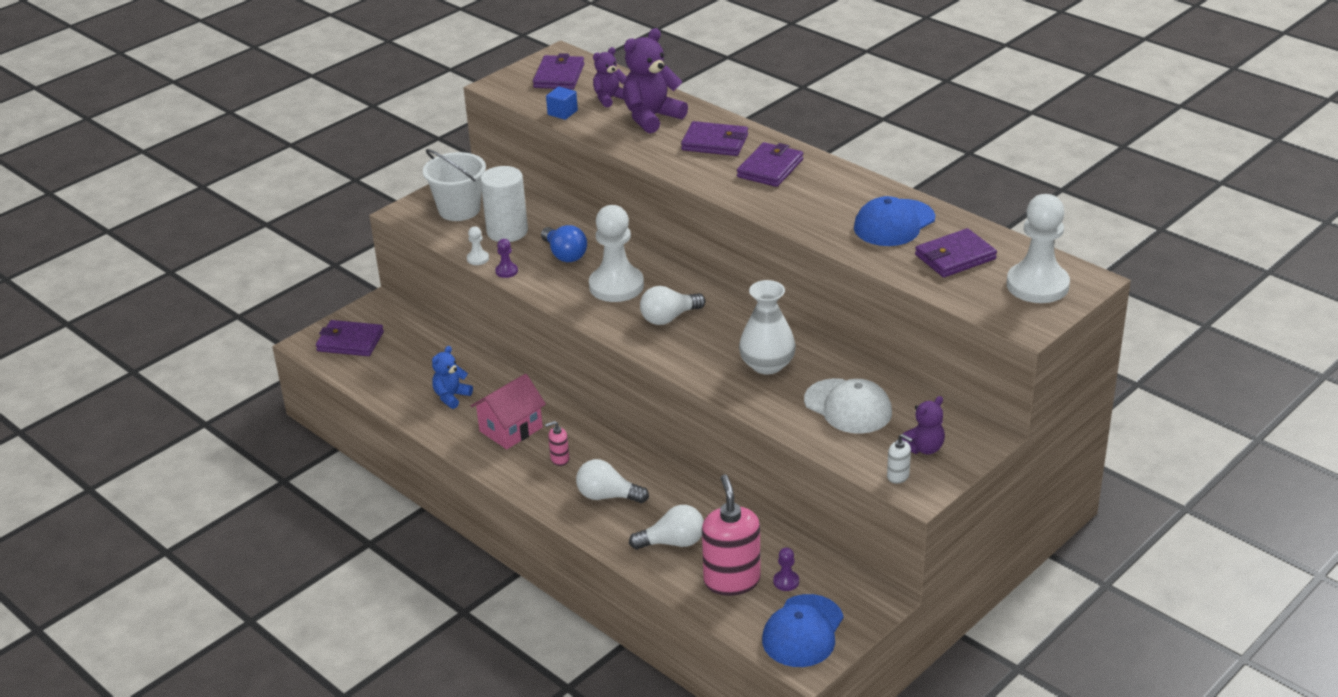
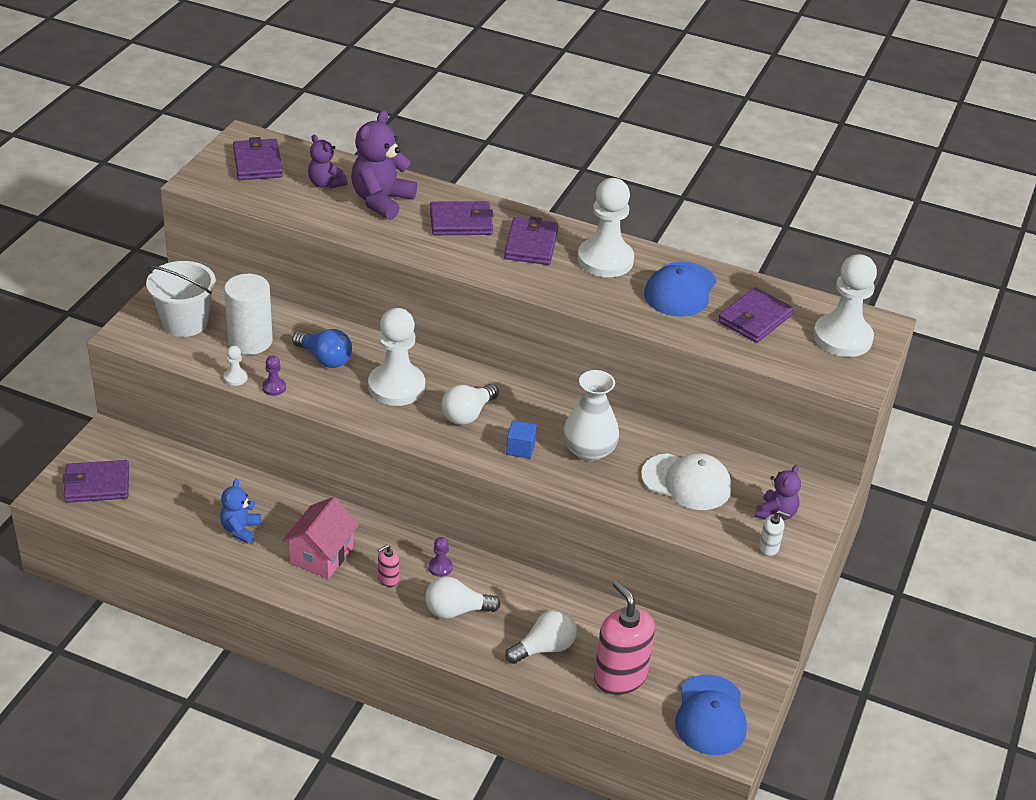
camera: 25 degrees left, 5 degrees up
blue cube [546,86,578,120] -> blue cube moved to [506,421,537,459]
purple teddy bear [593,47,626,108] -> purple teddy bear turned 75 degrees counterclockwise [308,135,348,189]
purple pawn [773,547,799,591] -> purple pawn moved to [428,537,453,577]
none -> white pawn [577,178,634,277]

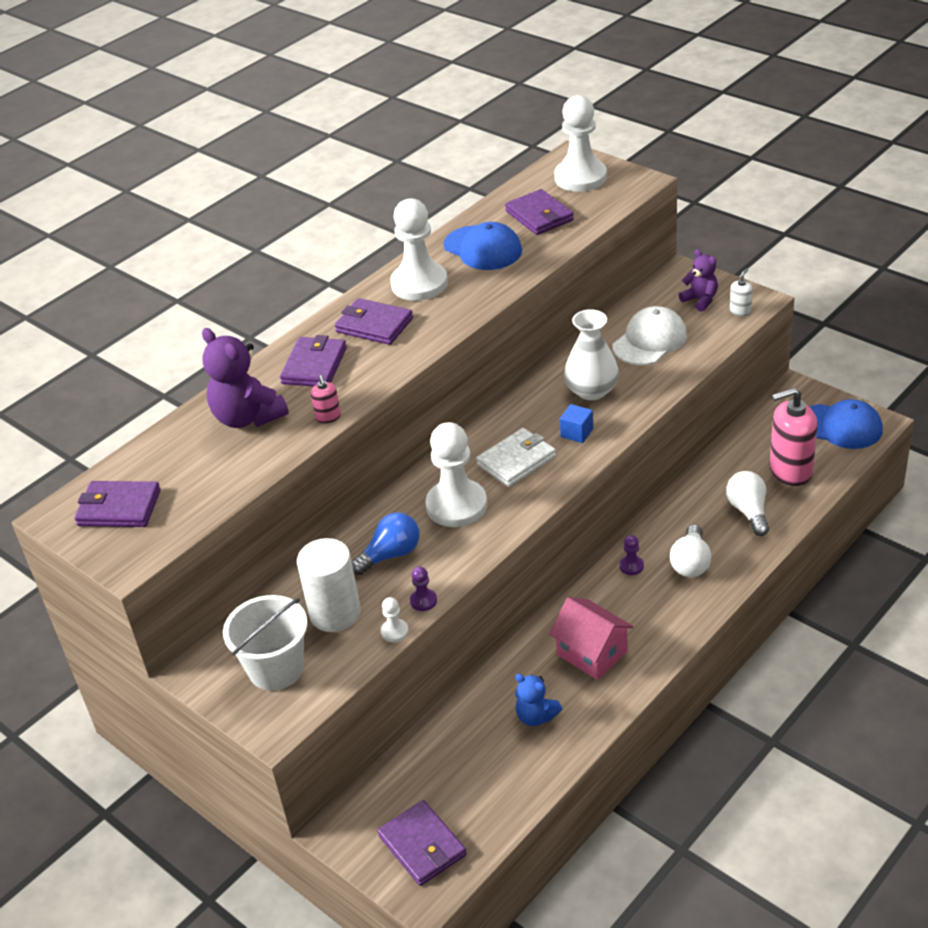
camera: 65 degrees left, 0 degrees up
purple wallet [62,460,129,503] -> purple wallet turned 45 degrees counterclockwise [378,800,467,886]
purple teddy bear [308,135,348,189] -> none
pink soap dispenser [378,544,399,587] -> pink soap dispenser moved to [311,375,341,423]
white light bulb [441,384,499,425] -> white wallet [476,428,556,487]

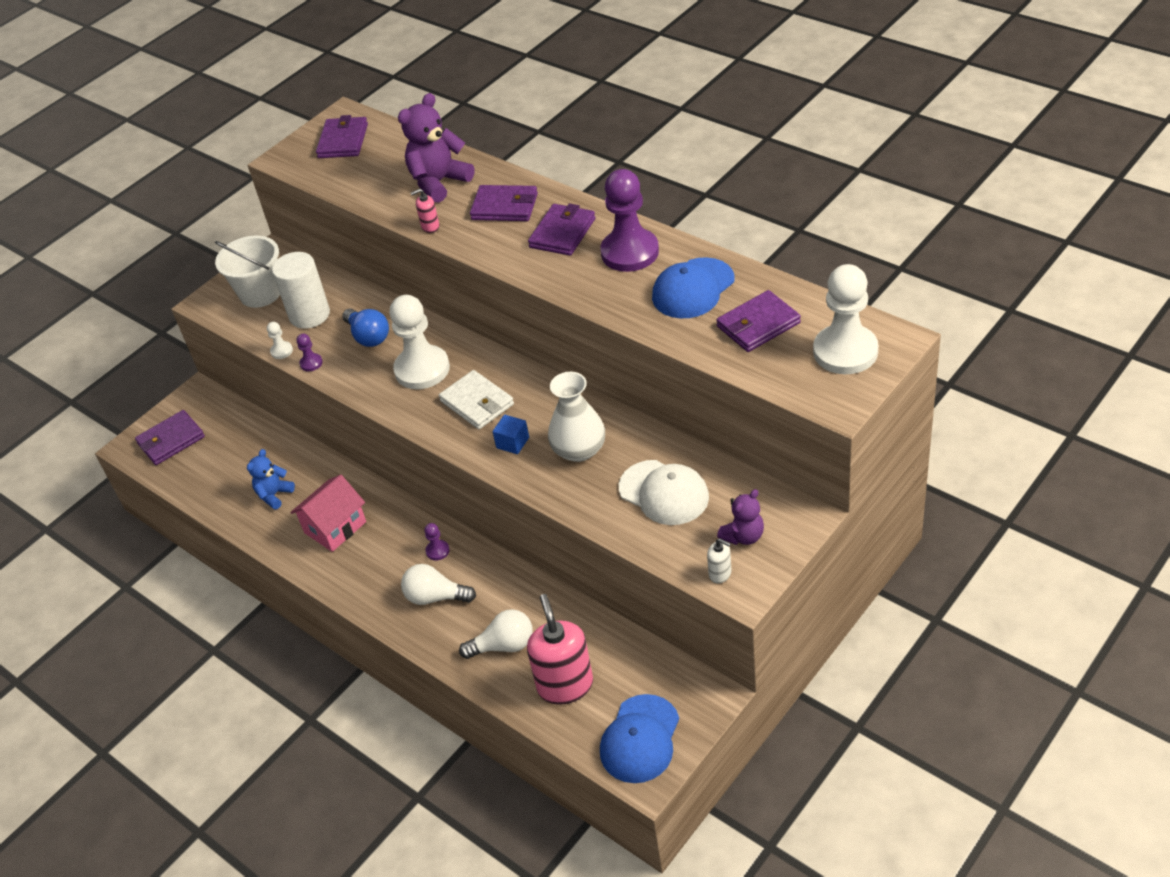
camera: 90 degrees right, 5 degrees up
white pawn [390,199,448,301] -> purple pawn [600,169,659,272]

